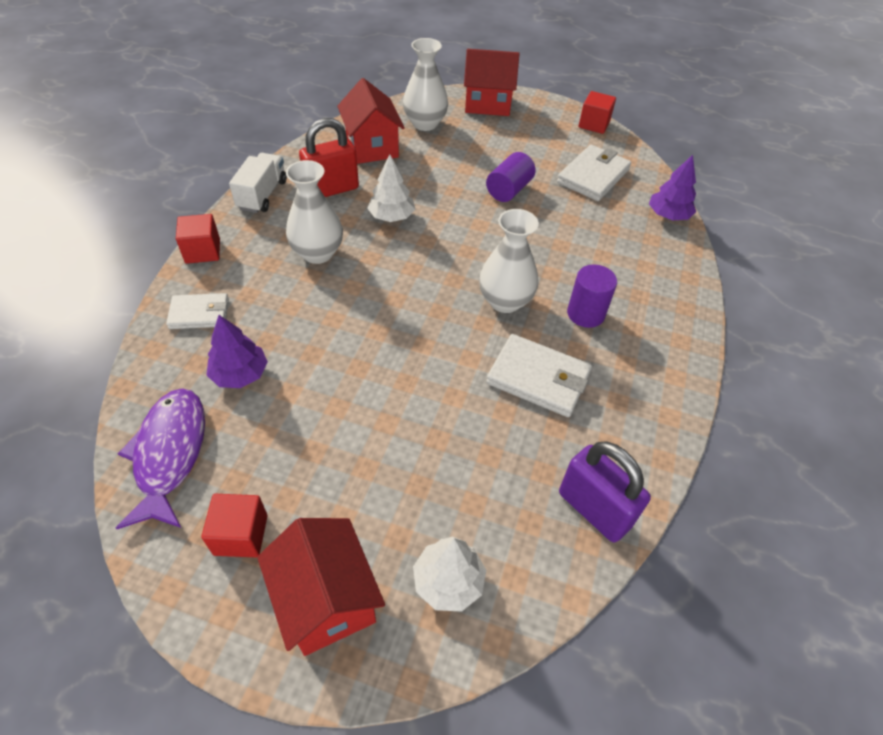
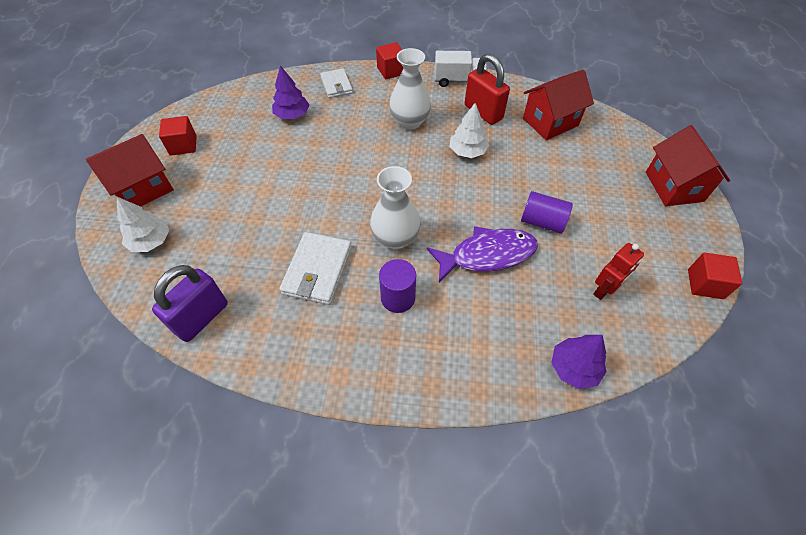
camera: 80 degrees right, 5 degrees up
purple fish [116,389,205,529] -> purple fish moved to [427,226,538,283]
white vase [403,38,448,131] -> none
white wallet [557,145,631,201] -> red robot [593,243,644,300]

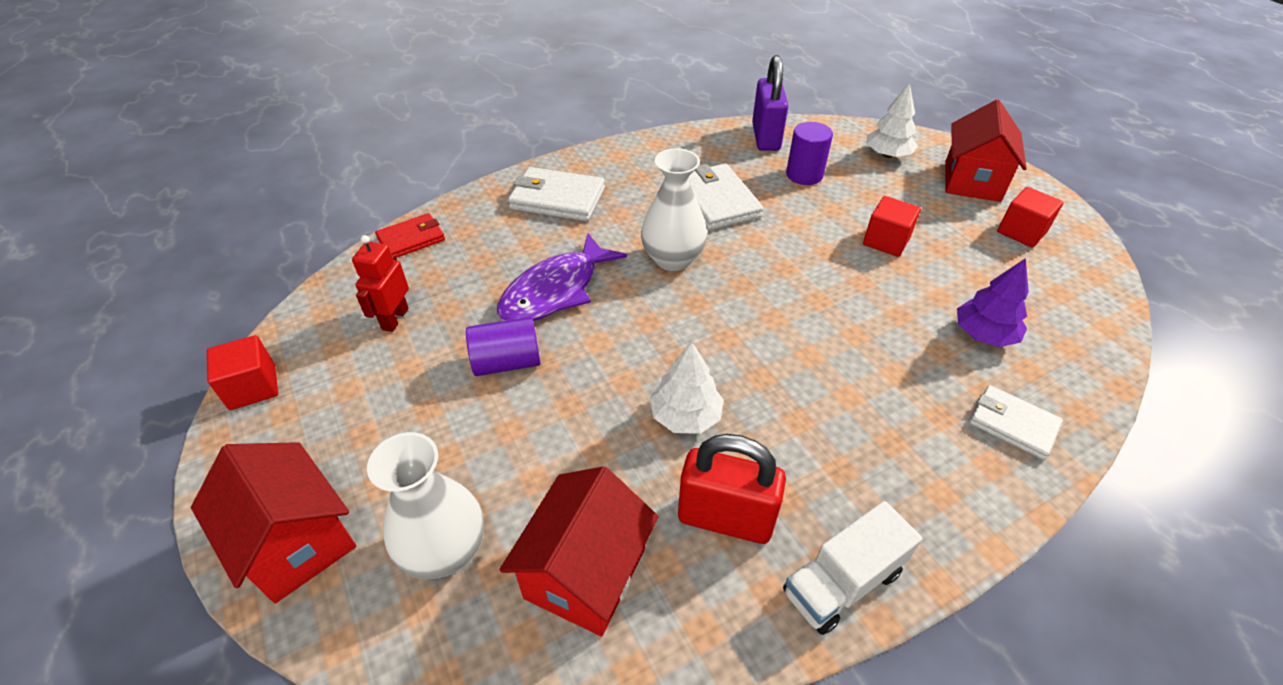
camera: 145 degrees right, 10 degrees down
red cube [376,42,403,80] -> red cube moved to [863,196,921,257]
purple cylinder [379,259,416,313] -> purple cylinder moved to [786,122,833,185]
white vase [389,48,431,130] -> white vase moved to [367,432,484,579]
purple tree [551,335,607,389] -> red wallet [375,213,445,258]
none -> white wallet [508,167,605,221]

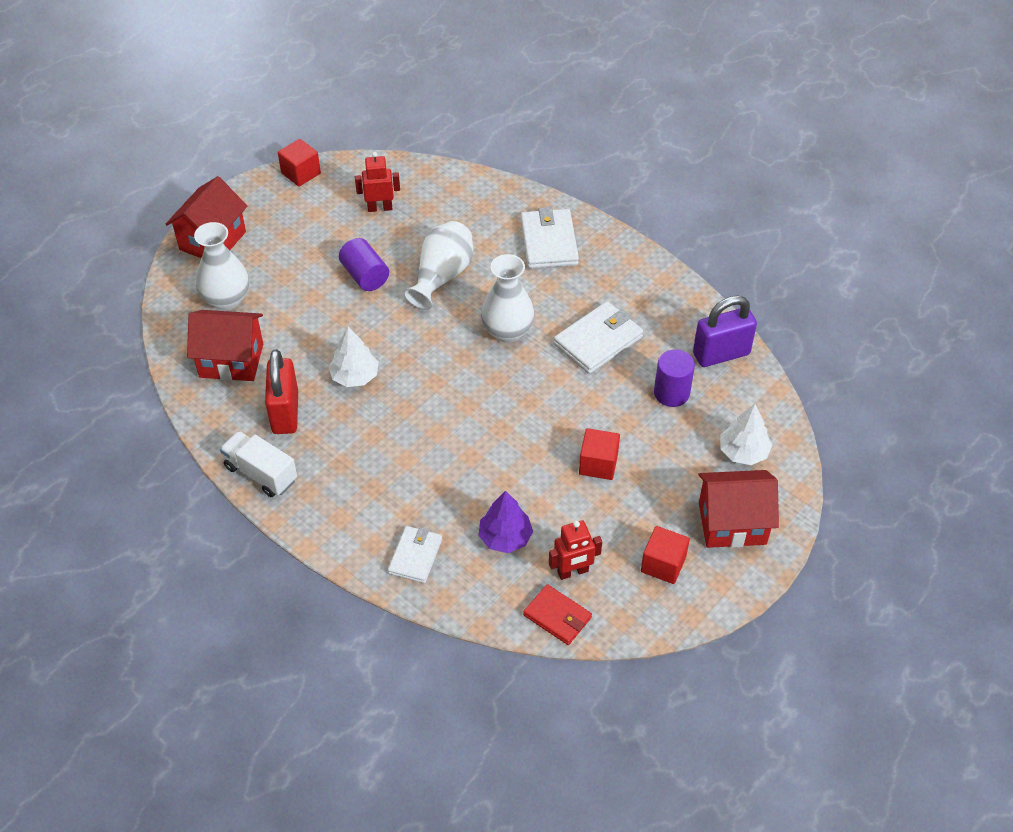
camera: 70 degrees right, 5 degrees up
red wallet [375,213,445,258] -> red wallet moved to [523,584,592,645]
purple fish [497,233,627,321] -> white vase [403,221,473,310]
none -> red robot [549,520,602,580]

